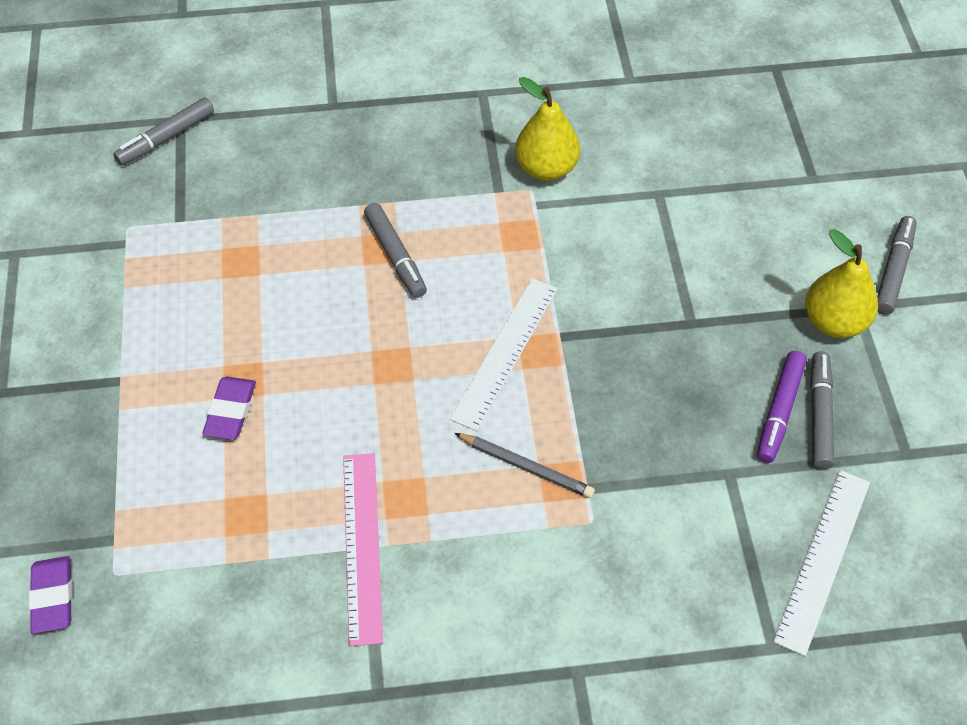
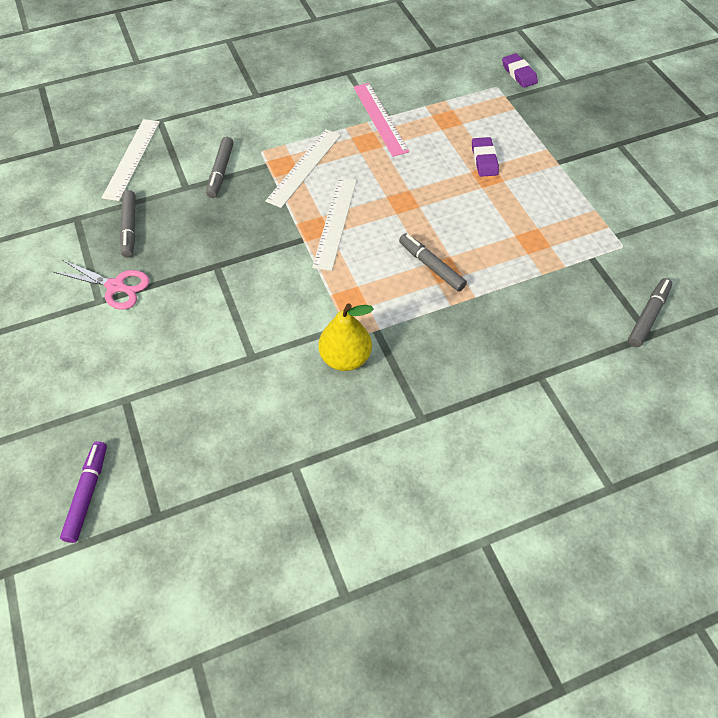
camera: 165 degrees right, 0 degrees up
grey pencil [455,433,595,498] -> white ruler [265,129,341,208]
purple marker [757,351,807,463] -> purple marker moved to [60,441,107,543]
yellow pear [805,229,878,338] -> pink scissors [54,260,150,310]
grey marker [877,216,917,315] -> grey marker moved to [206,137,234,198]

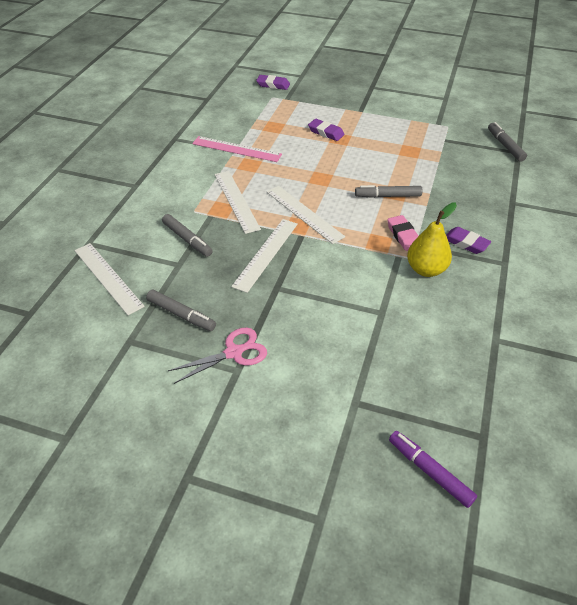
camera: 50 degrees left, 10 degrees down
none -> white ruler [231,219,298,293]
none -> pink eraser [387,215,419,251]
none -> purple eraser [446,227,491,254]

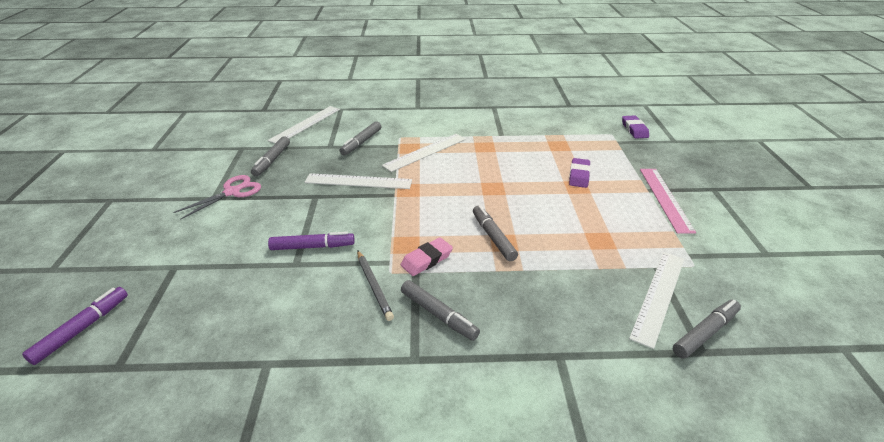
camera: 70 degrees right, 10 degrees down
pink scissors [168,327,267,384] -> pink scissors turned 90 degrees counterclockwise [173,175,261,220]
pink ruler [192,136,282,162] -> pink ruler moved to [640,169,696,234]
white ruler [267,186,345,244] -> white ruler moved to [629,252,684,349]
yellow pear [407,203,457,277] -> grey pencil [357,250,394,321]
purple eraser [446,227,491,254] -> grey marker [401,280,480,341]
none -> purple marker [268,232,355,250]

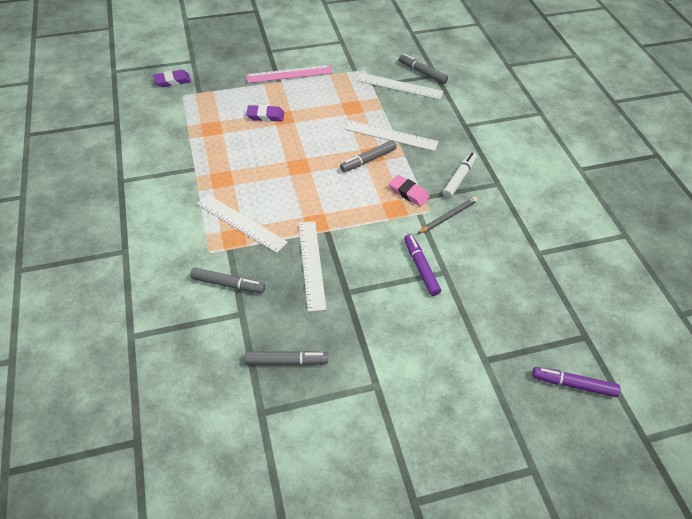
camera: 105 degrees left, 15 degrees up
pink scissors [173,175,261,220] -> none
white ruler [268,106,340,143] -> white ruler moved to [345,120,439,151]
grey marker [401,280,480,341] -> white marker [443,152,477,198]

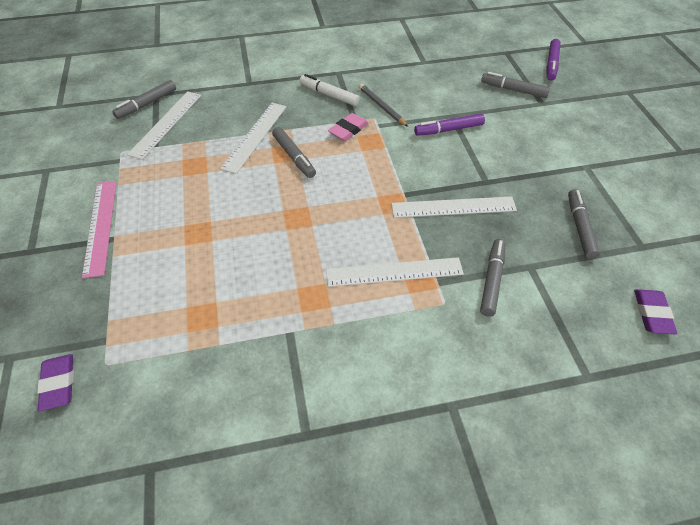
camera: 85 degrees left, 0 degrees up
white ruler [197,195,288,253] -> white ruler turned 45 degrees clockwise [326,257,464,287]
purple eraser [246,105,284,122] -> purple eraser moved to [634,289,677,334]
none -> grey marker [481,72,550,98]

